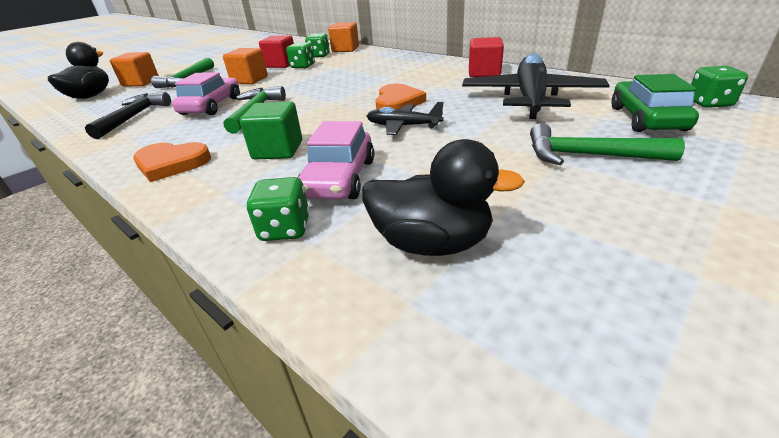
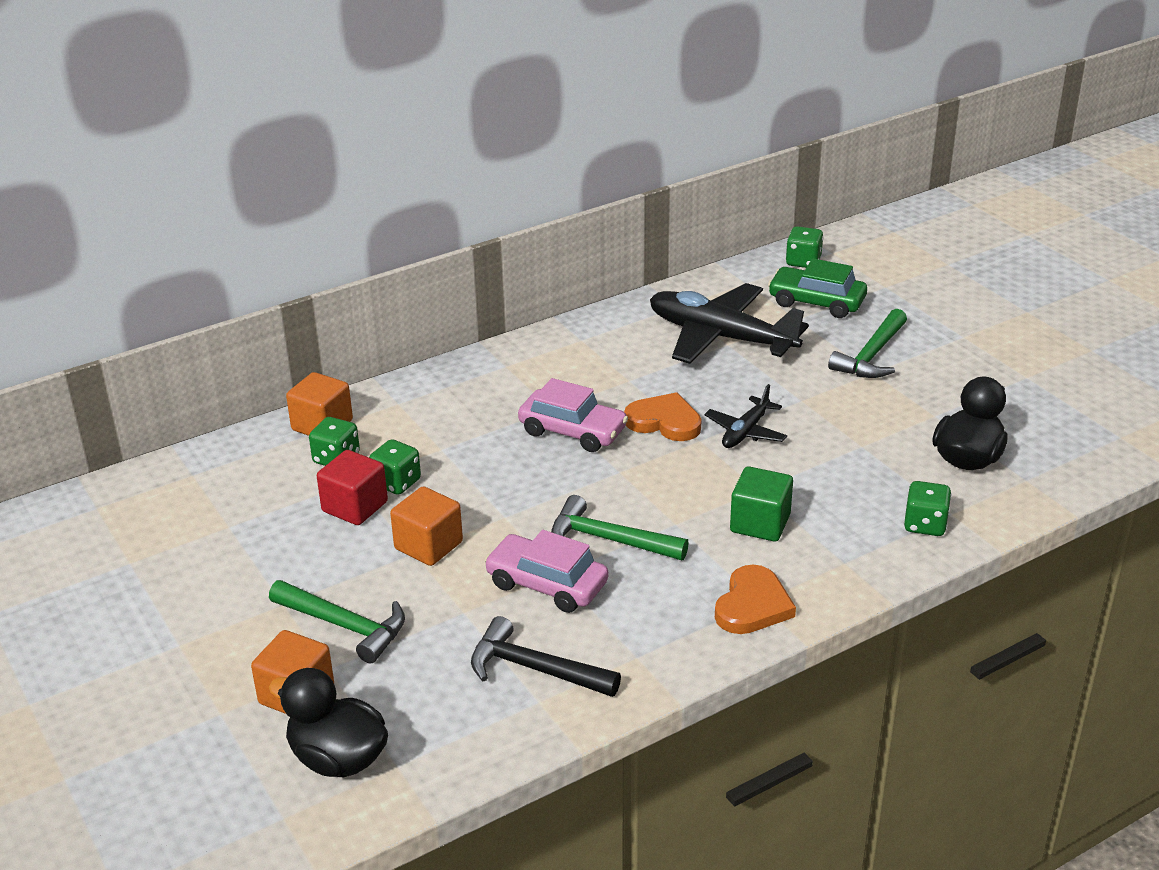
camera: 75 degrees left, 0 degrees up
pink car [297,121,374,200] -> pink car moved to [518,378,628,452]
red cube [469,37,504,77] -> none

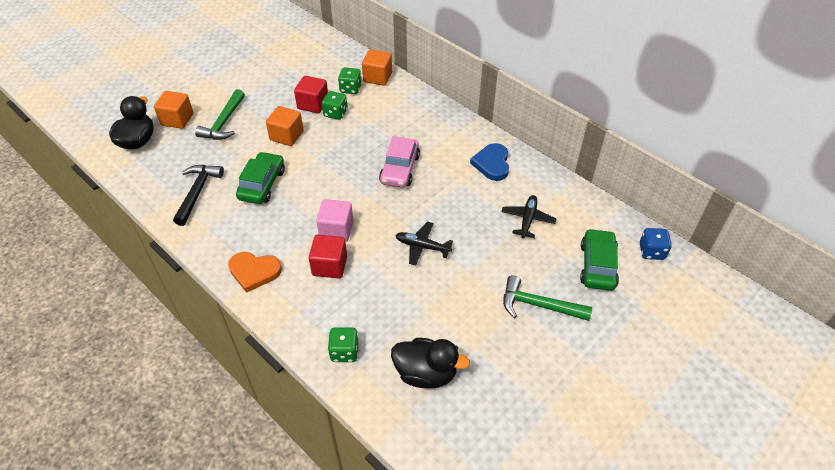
camera: 75 degrees right, 15 degrees up
pink car [484,530,609,613] -> green car [236,152,285,204]
green hammer [551,495,689,560] -> none
orange heart [624,392,702,441] -> none
black plane [650,283,809,364] -> black plane [501,195,556,238], size x0.50
green cube [730,466,793,541] -> red cube [309,235,347,278]
green dice [786,226,824,268] -> blue dice [640,228,672,260]
none -> pink cube [316,199,353,242]
none -> blue heart [470,143,509,181]

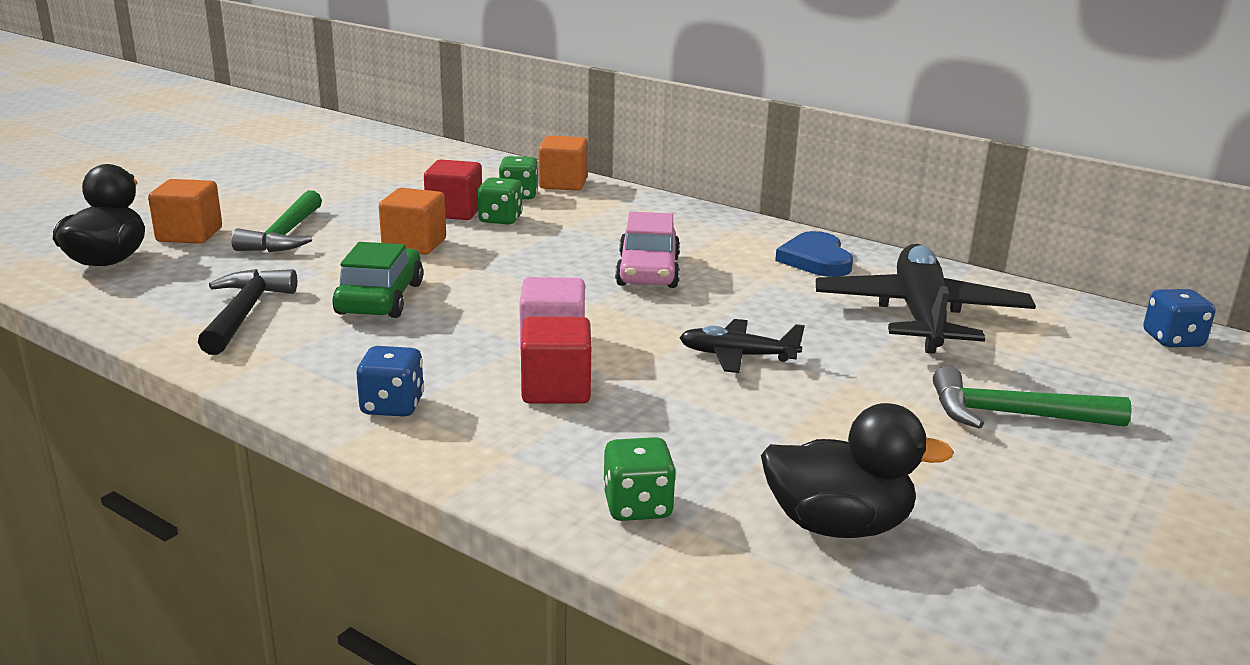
camera: 10 degrees left, 25 degrees down
orange heart [228,252,282,293] -> blue dice [356,346,424,417]
black plane [501,195,556,238] -> black plane [816,244,1036,354], size x1.99
green car [580,228,619,291] -> none

